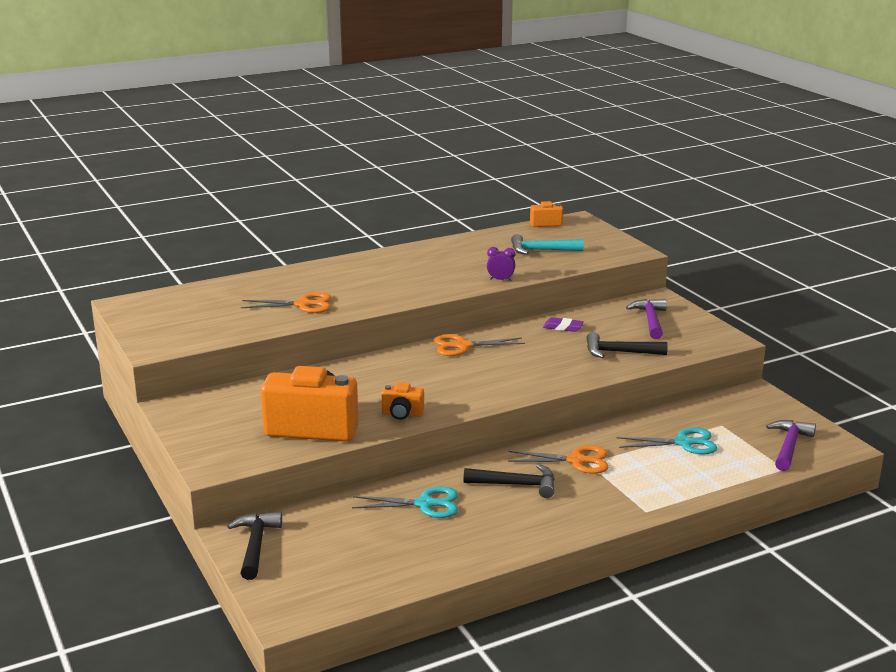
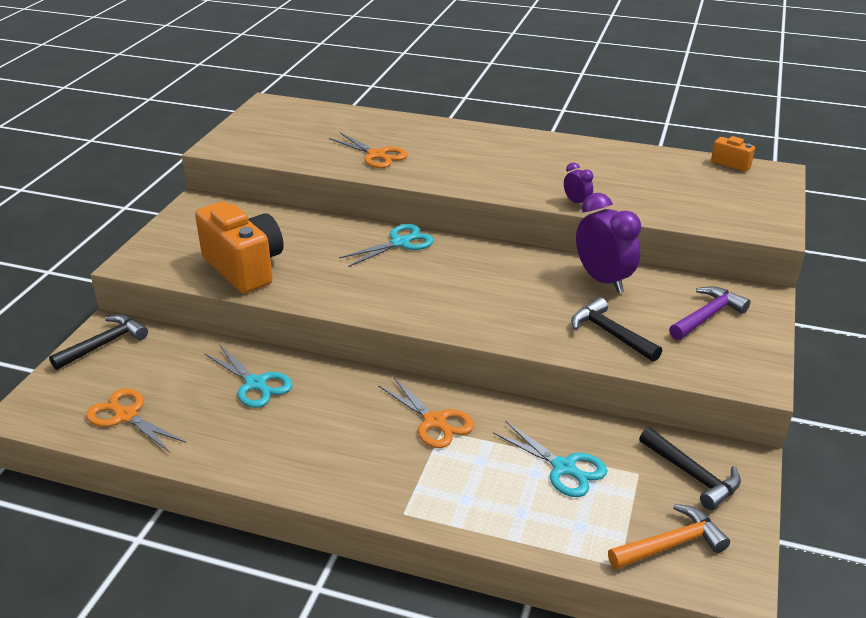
camera: 45 degrees right, 10 degrees up
orange camera [381,383,424,420] -> none
orange scissors [434,334,525,356] -> orange scissors moved to [86,388,186,452]
black hammer [463,464,555,498] -> black hammer moved to [639,427,741,510]
turquoise hammer [511,234,584,255] -> none
purple eraser [543,317,584,332] -> purple clock [576,193,641,293]
purple hammer [766,420,816,471] -> orange hammer [608,504,730,569]
none -> turquoise scissors [339,224,434,267]

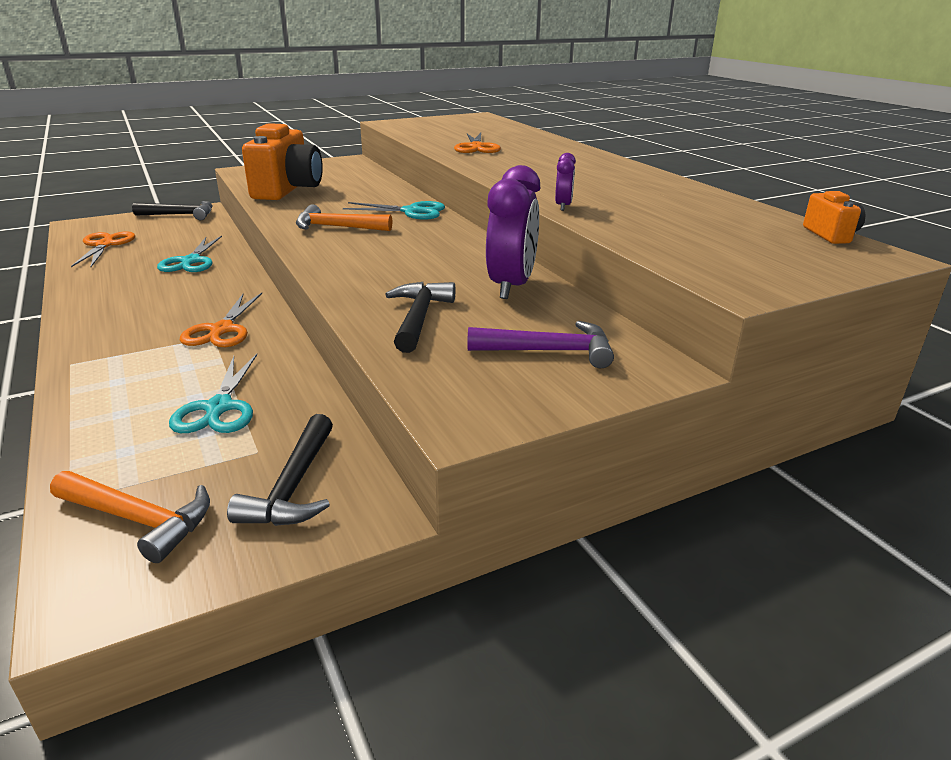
camera: 45 degrees right, 5 degrees down
none -> orange hammer [296,204,392,231]

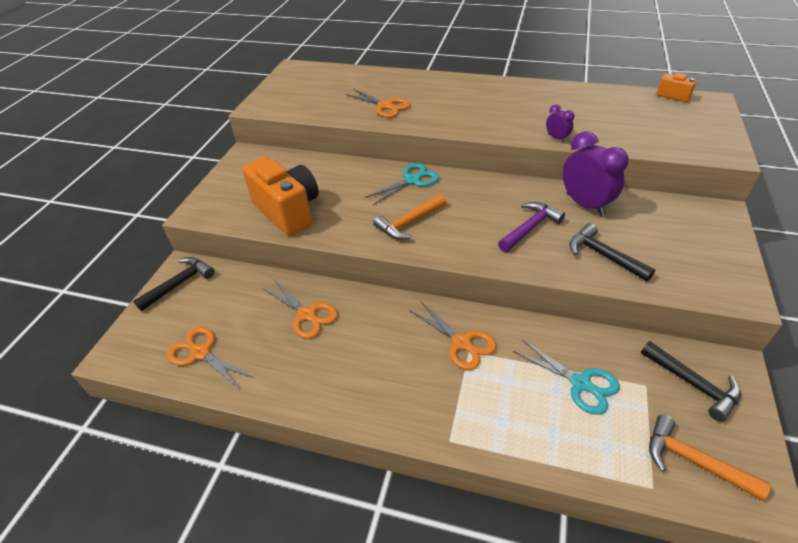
camera: 45 degrees left, 15 degrees up
orange hammer [50,471,210,563] -> orange hammer turned 120 degrees counterclockwise [649,415,771,500]
turquoise scissors [157,236,222,272] -> orange scissors [262,280,338,338]
purple hammer [467,321,614,368] -> purple hammer moved to [498,202,565,252]

